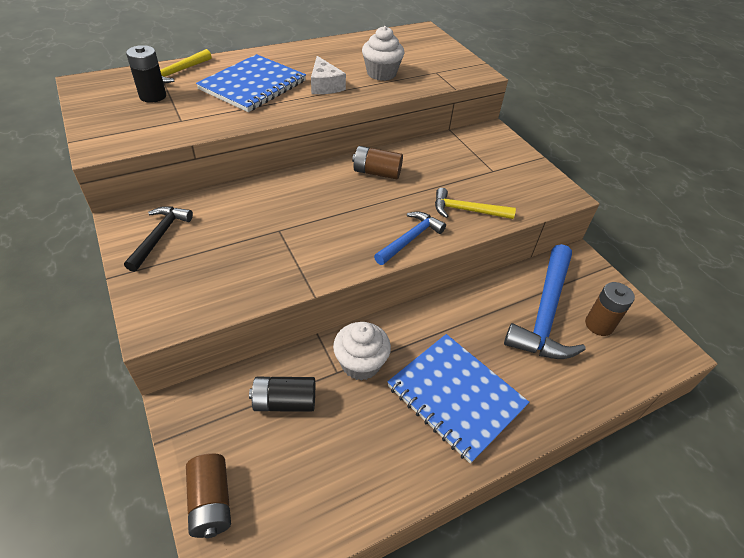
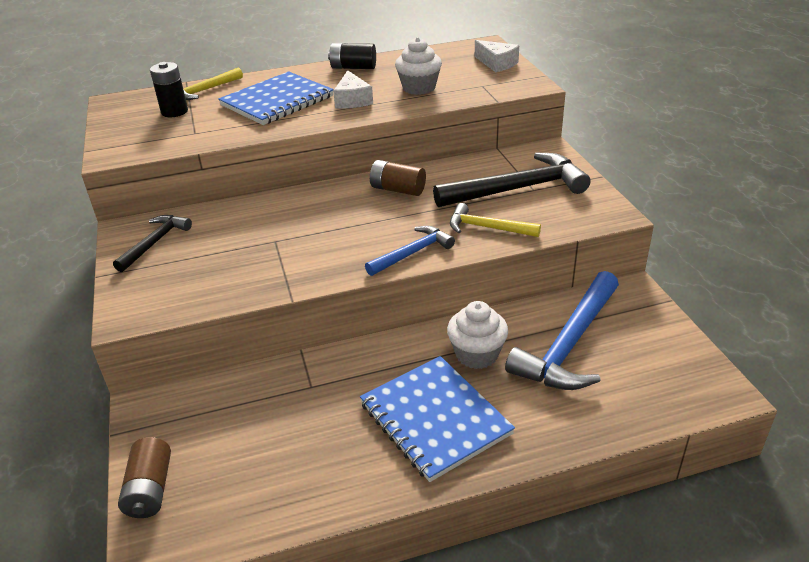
camera: 15 degrees right, 10 degrees down
black battery [249,377,315,412] -> black battery moved to [328,43,376,69]
white cupcake [333,322,391,381] -> white cupcake moved to [447,301,508,369]
brown battery [585,282,635,336] -> none
none -> black hammer [433,153,591,207]
none -> white cheese [475,40,519,72]

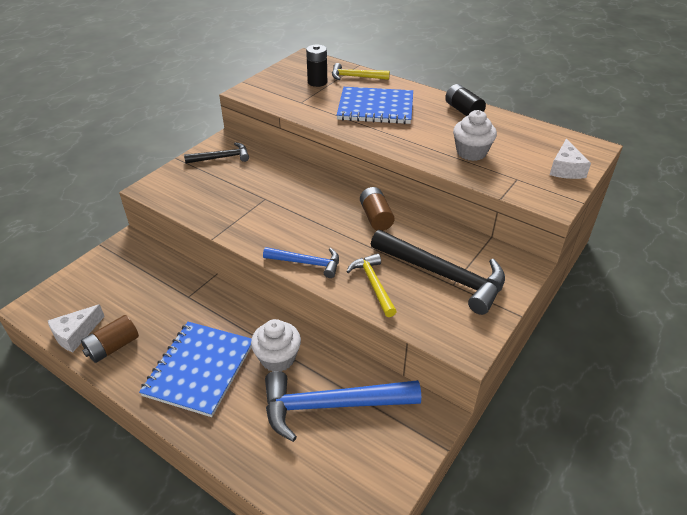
camera: 50 degrees right, 5 degrees up
brown battery [118,437,171,518] -> brown battery moved to [81,315,139,363]
white cheese [333,70,373,109] -> white cheese moved to [48,304,105,352]

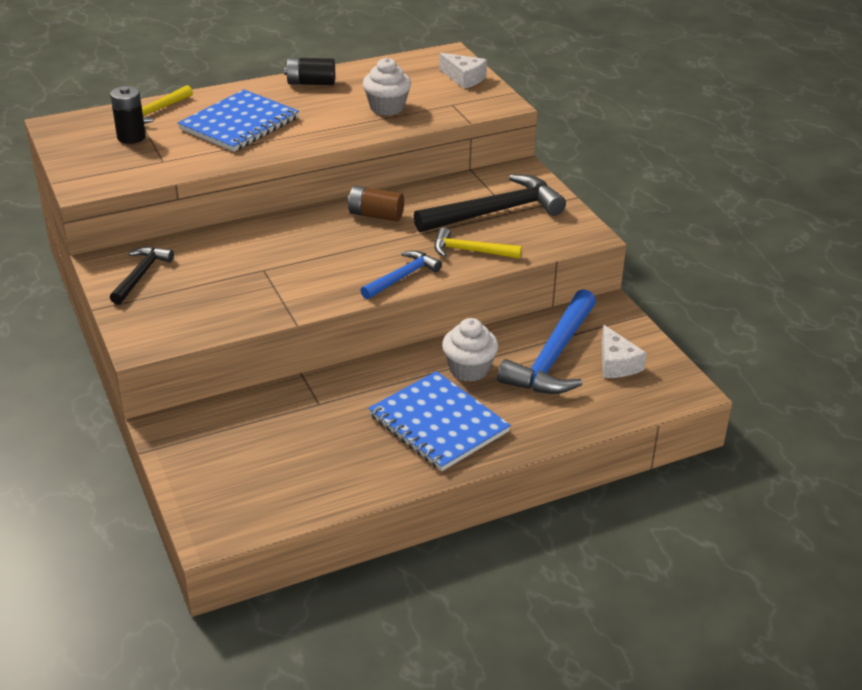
camera: 60 degrees left, 5 degrees down
white cheese [48,304,105,352] -> white cheese moved to [602,325,647,378]
brown battery [81,315,139,363] -> none

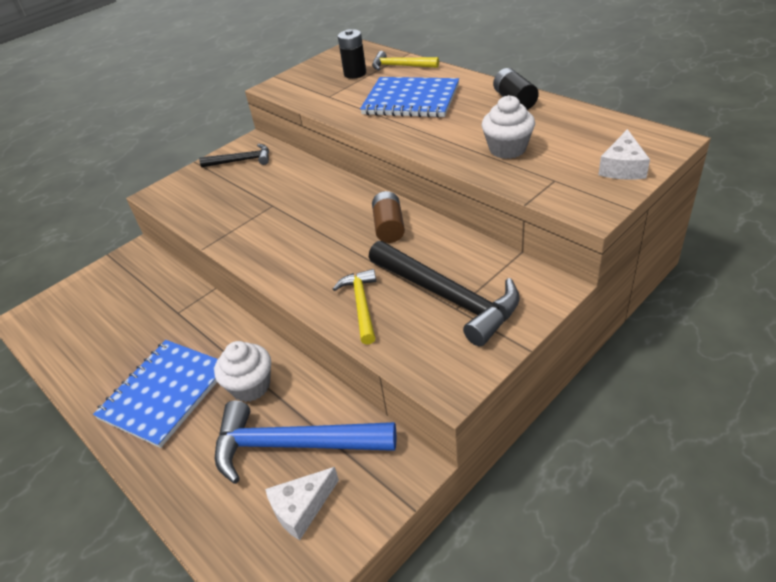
camera: 75 degrees right, 5 degrees up
blue hammer [360,250,442,299] -> none

